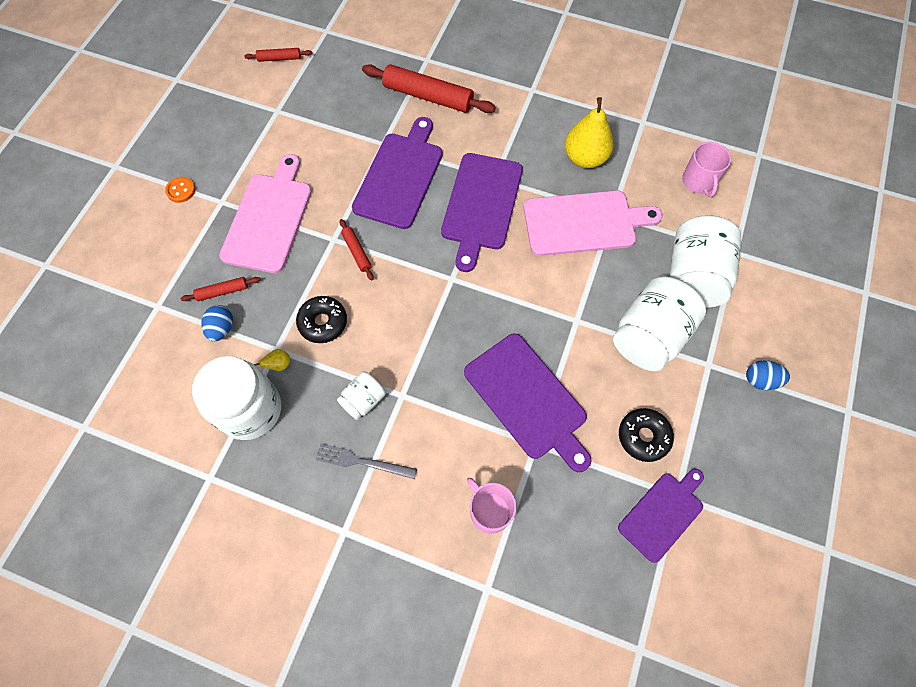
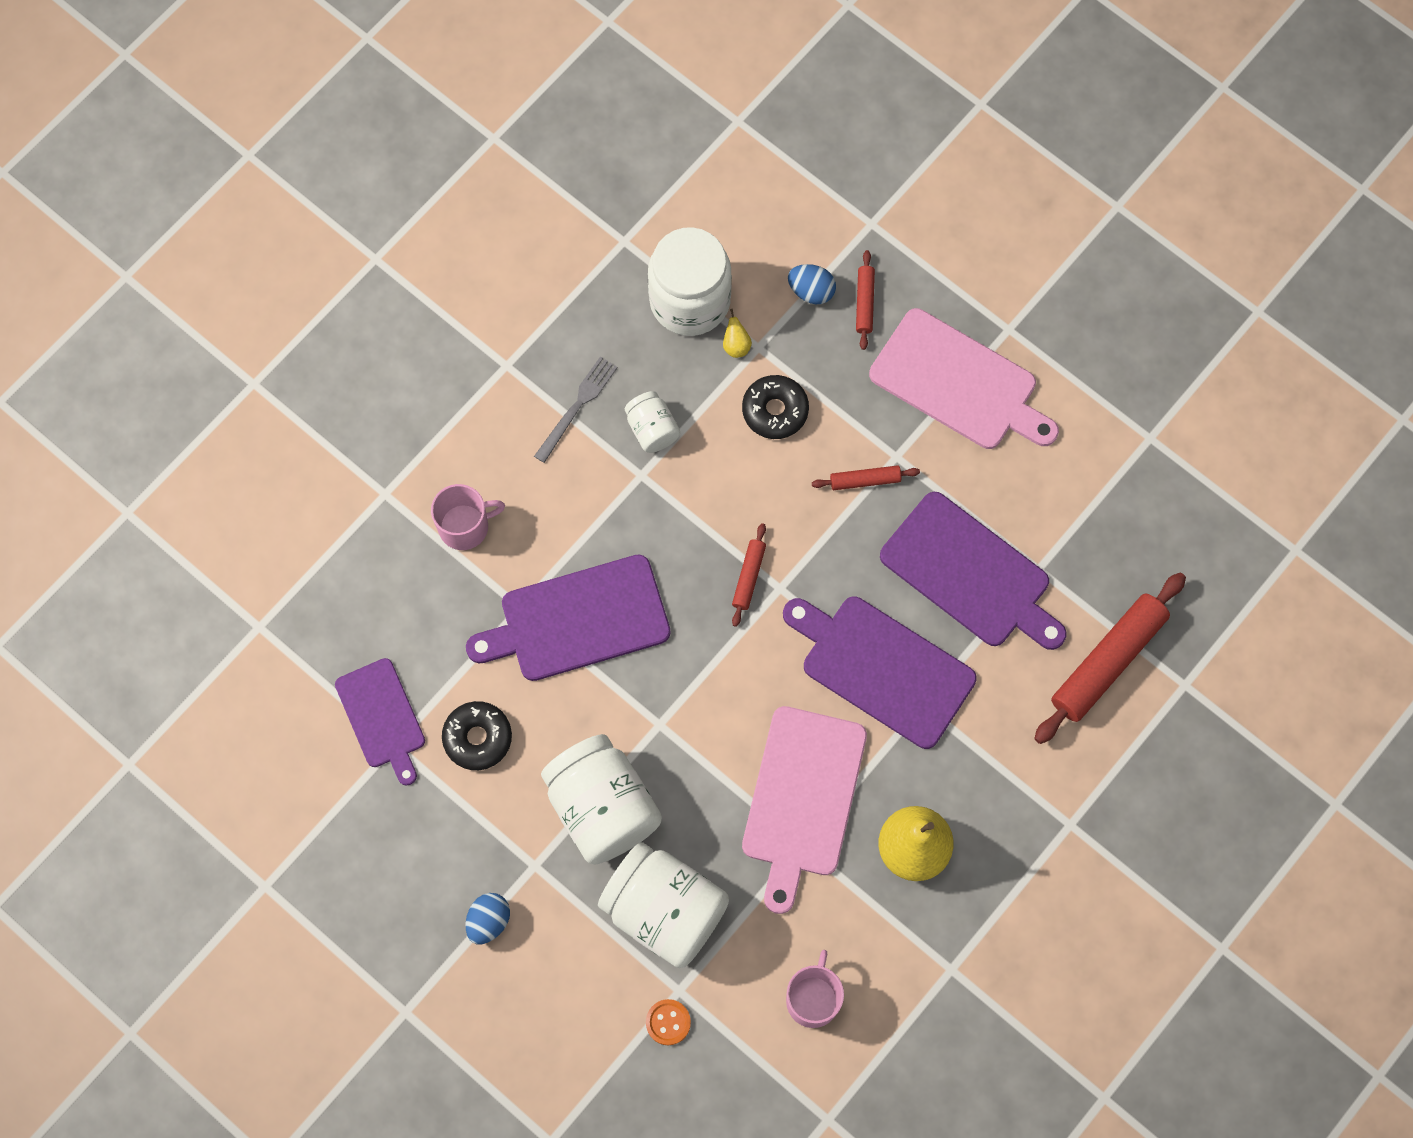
camera: 110 degrees right, 5 degrees up
orange button [165,177,195,203] -> orange button moved to [646,999,691,1045]
red rolling pin [244,48,312,62] -> red rolling pin moved to [732,523,766,627]
pink mug [682,142,731,197] -> pink mug turned 90 degrees clockwise [786,950,844,1028]

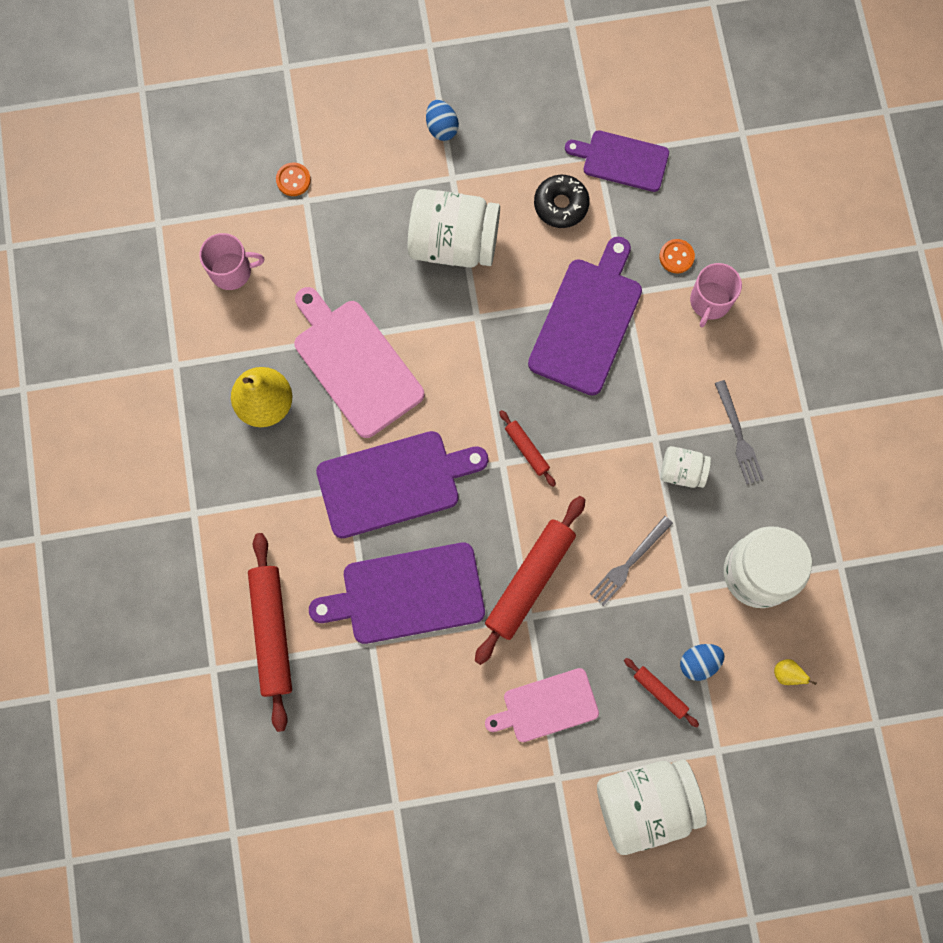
camera: 130 degrees right, 5 degrees up
white jar [598,842,729,968] -> white jar moved to [597,760,707,855]
yellow pear [723,309,752,358] -> yellow pear moved to [774,659,816,685]
black donut [742,375,809,439] -> grey fork [590,516,673,606]
pink mug [786,950,844,1028] -> pink mug turned 60 degrees counterclockwise [199,233,264,290]
red rolling pin [812,465,920,490] -> red rolling pin [475,496,585,665], size x2.06
pink cutting board [869,308,1059,449] -> pink cutting board [485,668,599,742], size x0.64
none -> orange button [659,239,695,273]

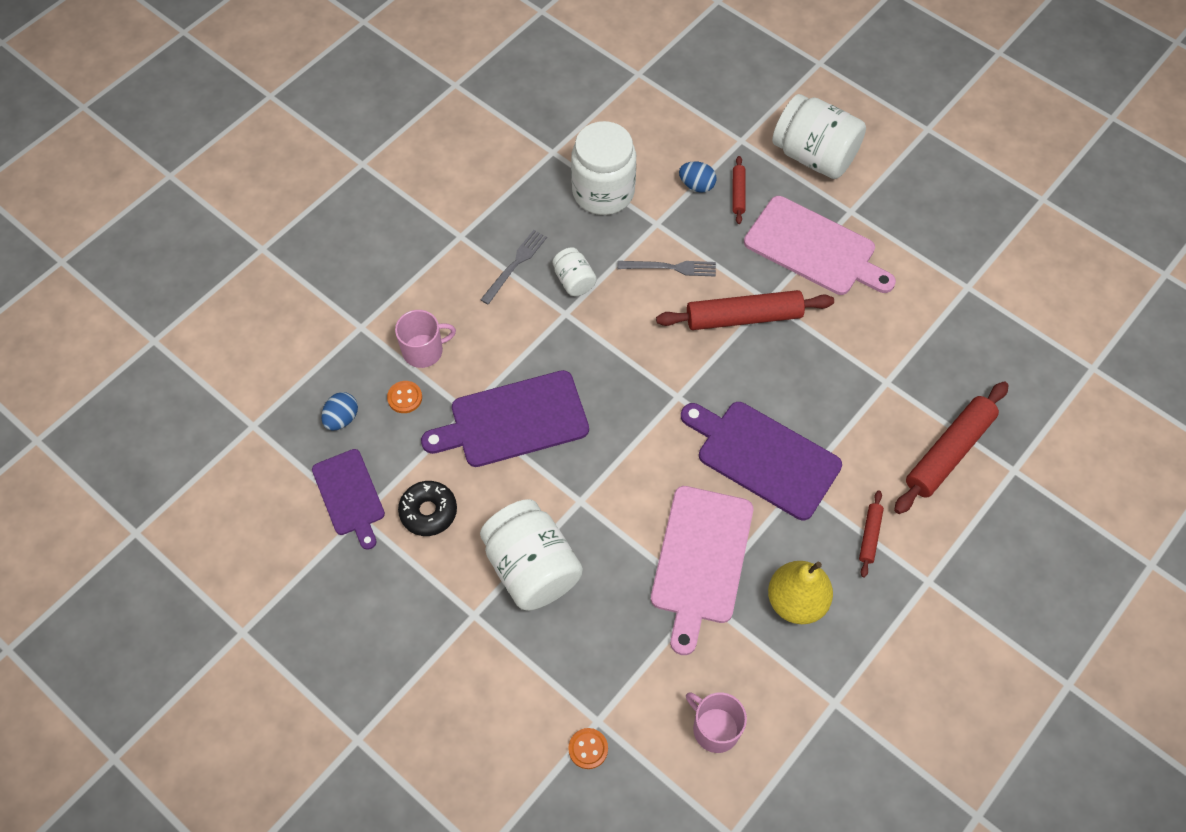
camera: 130 degrees left, 15 degrees down
purple cutting board [309,542,485,644] -> none
blue egg [426,100,459,141] -> blue egg moved to [321,392,358,430]
pink cutting board [485,668,599,742] -> pink cutting board [744,196,896,295], size x1.56
red rolling pin [499,410,556,487] -> red rolling pin moved to [859,490,884,577]
yellow pear [774,659,816,685] -> none

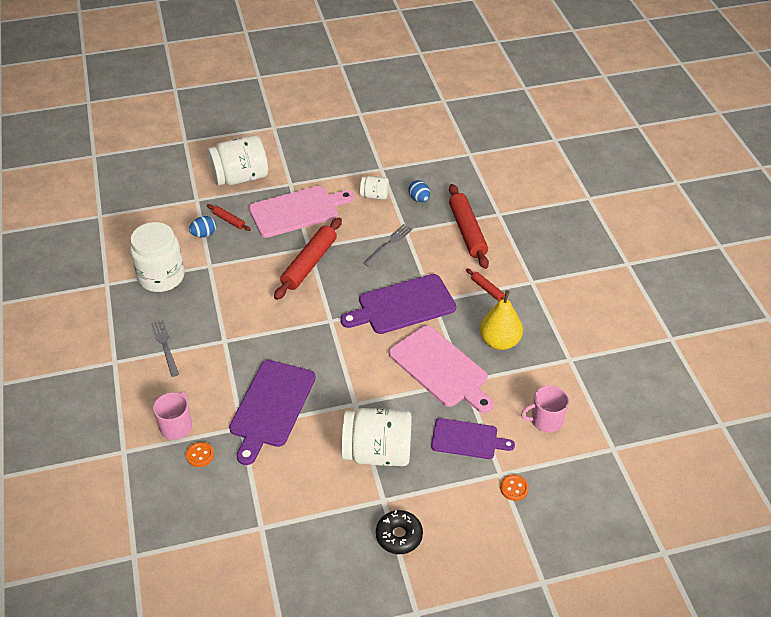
camera: 55 degrees left, 15 degrees down
purple cutting board [312,449,385,550] -> purple cutting board moved to [431,418,515,459]
blue egg [321,392,358,430] -> blue egg moved to [408,180,430,202]
black donut [398,481,457,536] -> black donut moved to [376,510,423,554]
white jar [553,247,597,296] -> white jar moved to [360,176,389,200]
grey fork [617,261,716,277] -> grey fork moved to [363,224,413,266]

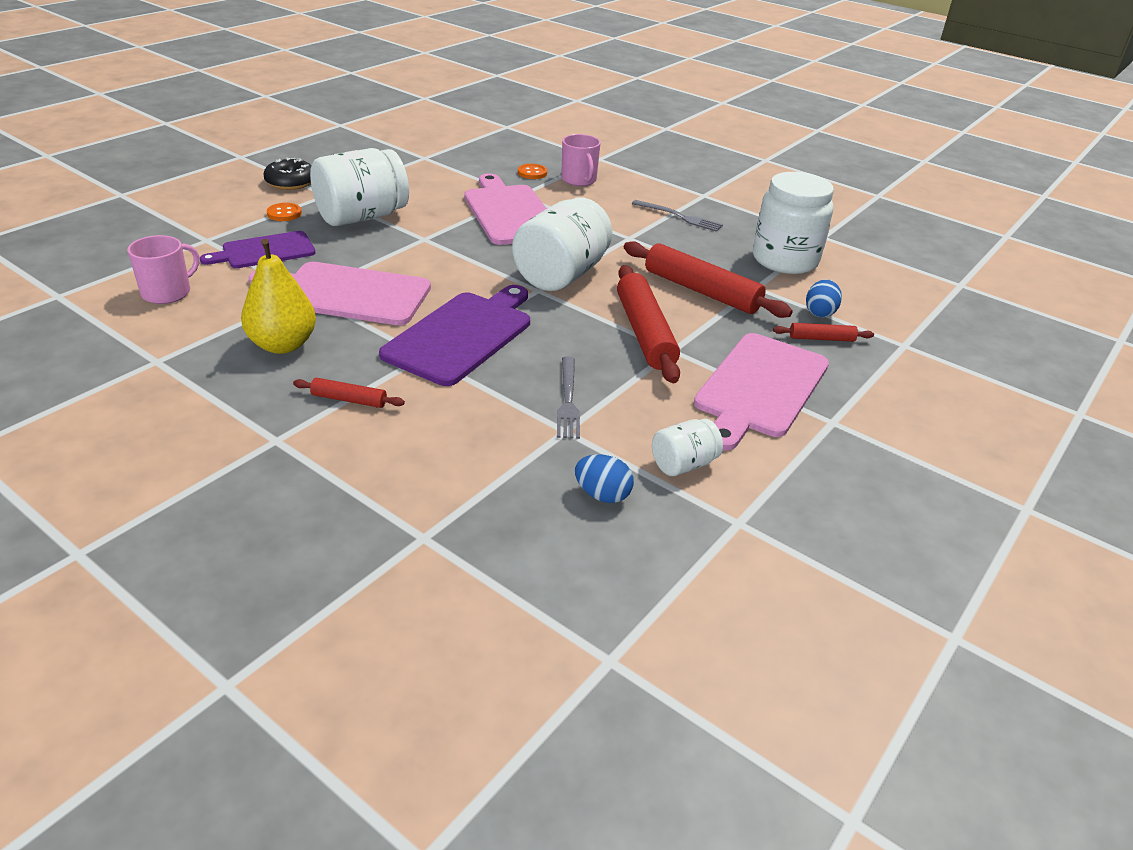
camera: 140 degrees right, 10 degrees down
white jar [207,135,268,186] -> white jar moved to [512,198,612,291]
purple cutting board [229,360,316,465] -> pink cutting board [464,174,547,245]
red rolling pin [449,184,489,269] -> red rolling pin moved to [624,241,793,318]
orange button [500,475,529,501] -> orange button moved to [267,203,302,221]

